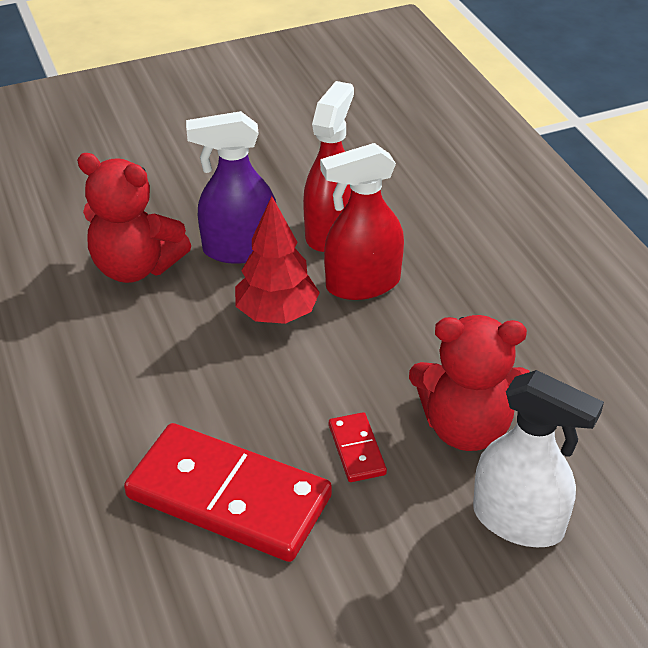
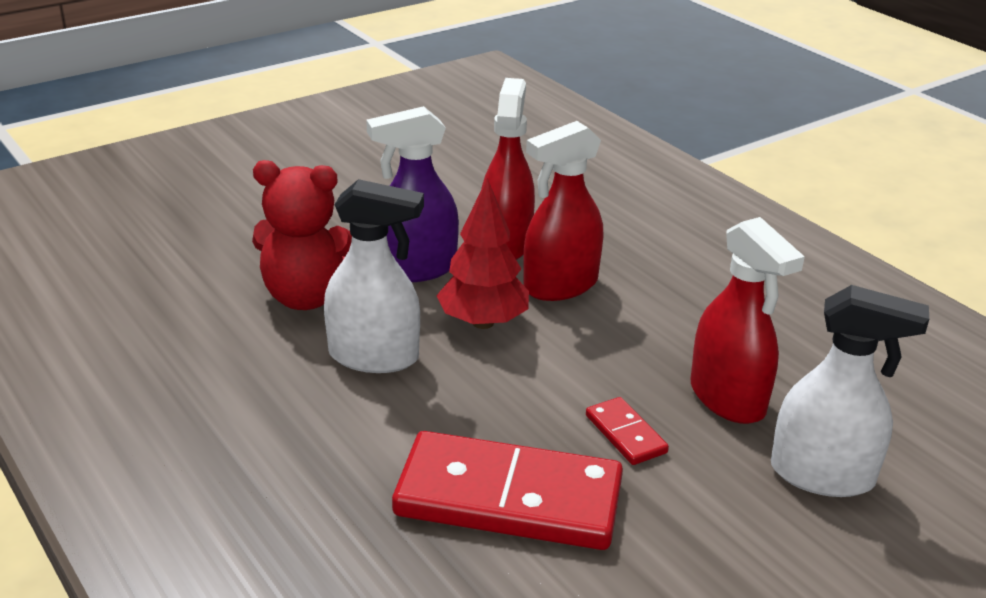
camera: 15 degrees left, 10 degrees down
red teddy bear [409,315,530,451] -> red spray bottle [690,217,805,424]
none -> white spray bottle [324,179,424,373]

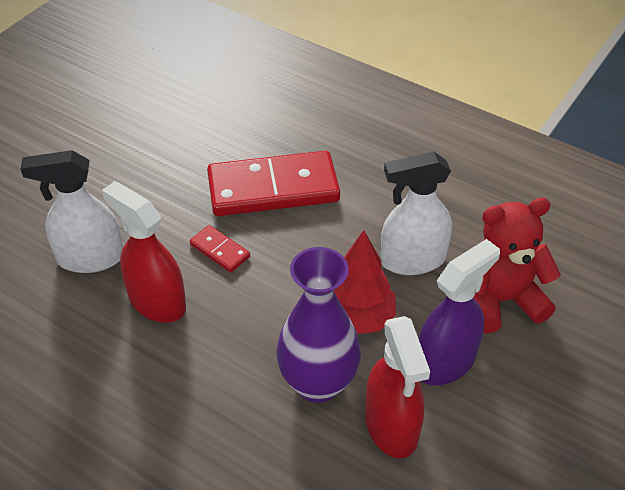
camera: 160 degrees right, 15 degrees up
red spray bottle [523,121,603,301] -> purple vase [276,247,361,403]

